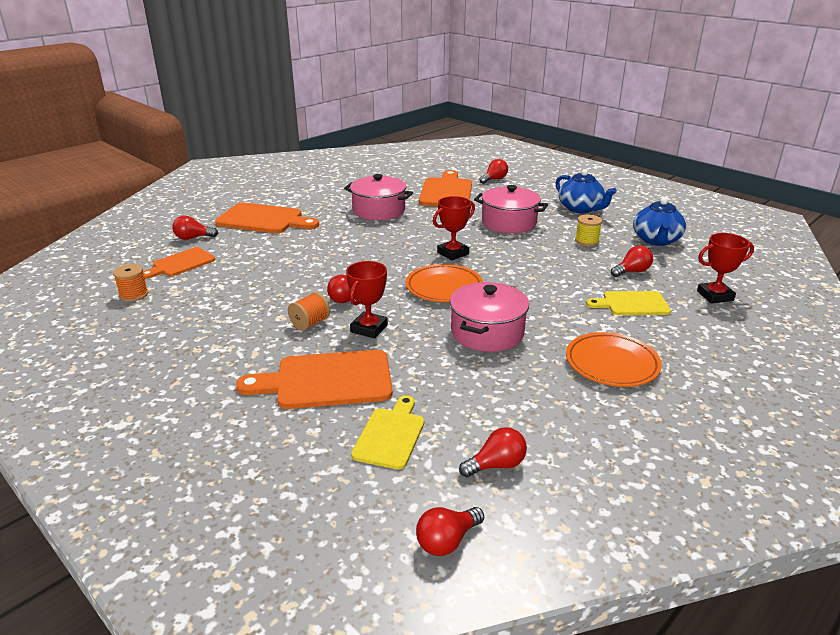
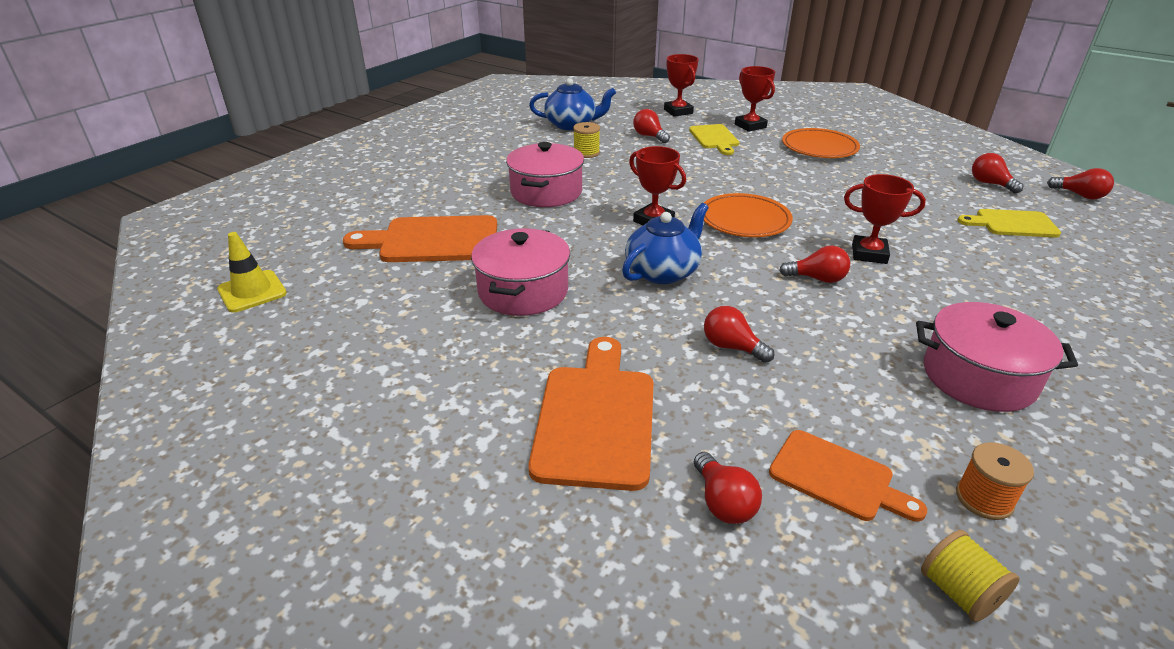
camera: 100 degrees left, 5 degrees up
orange cutting board [236,350,393,409] -> none
orange spool [288,292,330,331] -> none
pink pot [450,282,529,352] -> pink pot moved to [916,302,1078,412]
red light bulb [479,159,508,184] -> red light bulb moved to [704,306,774,363]
blue teapot [555,169,617,213] -> blue teapot moved to [622,203,709,284]
none -> yellow traffic cone [217,232,287,313]
none -> red trophy [735,66,775,132]
none -> yellow spool [921,530,1019,622]

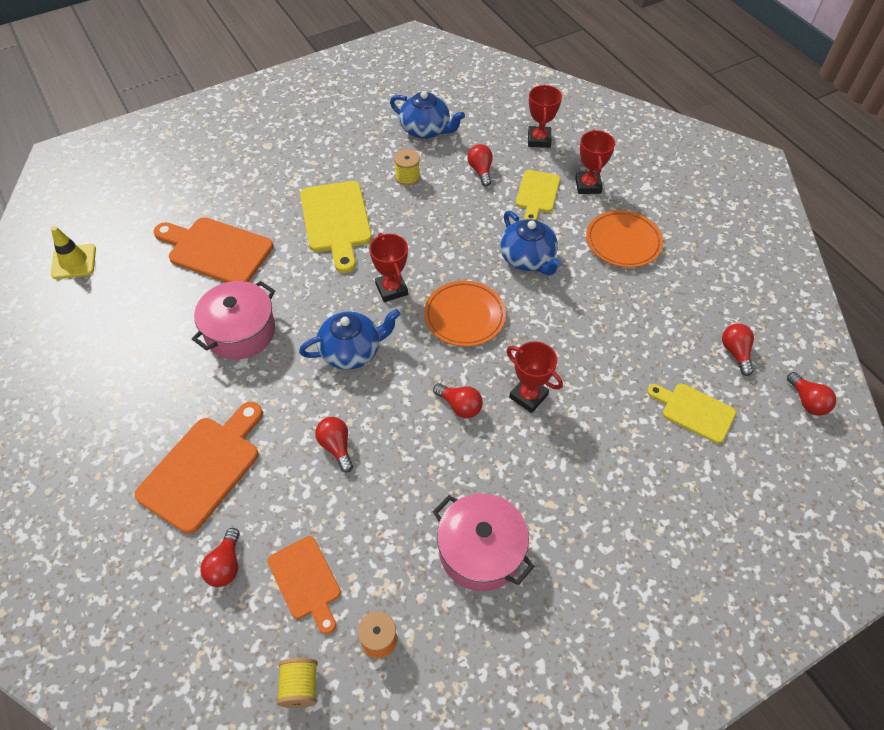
camera: 25 degrees right, 20 degrees up
pink pot [506,142,584,207] -> yellow cutting board [300,181,372,273]
none -> blue teapot [500,211,562,275]

